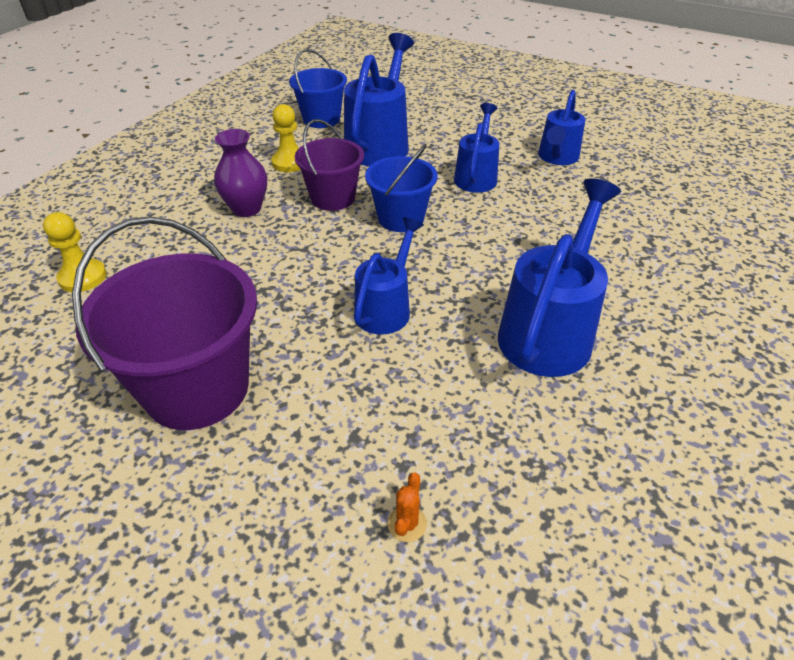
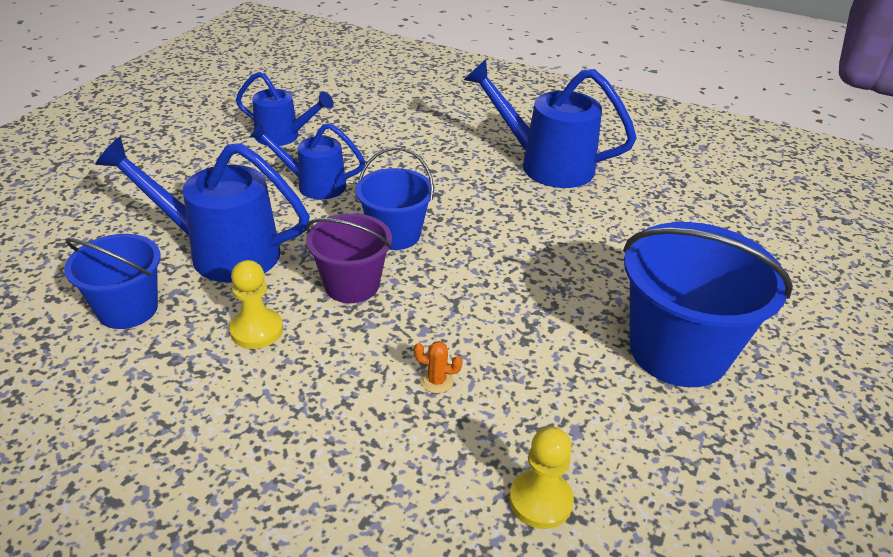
camera: 95 degrees left, 5 degrees down
purple bucket [72,216,257,430] -> blue bucket [623,222,793,387]
purple vase [214,129,267,217] -> none
blue watering can [354,217,424,335] -> none
orange cactus [387,472,427,542] -> orange cactus moved to [414,341,463,393]

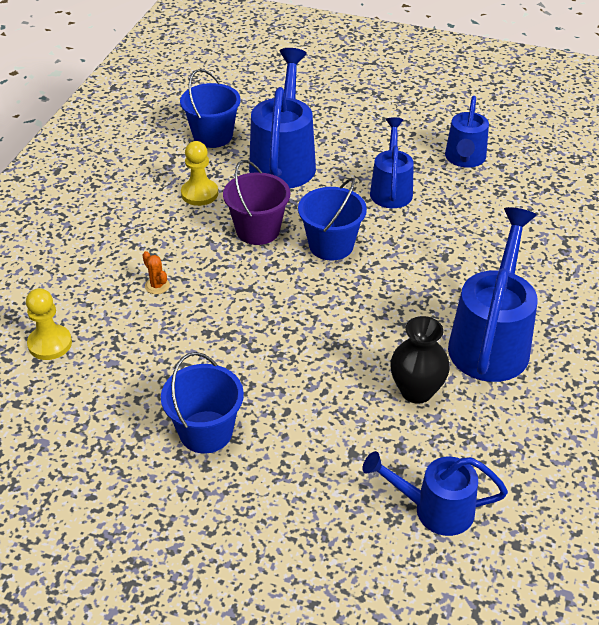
camera: 85 degrees right, 5 degrees up
orange cactus [414,341,463,393] -> orange cactus turned 45 degrees counterclockwise [142,251,170,294]
blue bucket [623,222,793,387] -> blue bucket [161,352,244,453], size x0.60
none -> blue watering can [363,451,508,536]
none -> black vase [390,316,450,404]

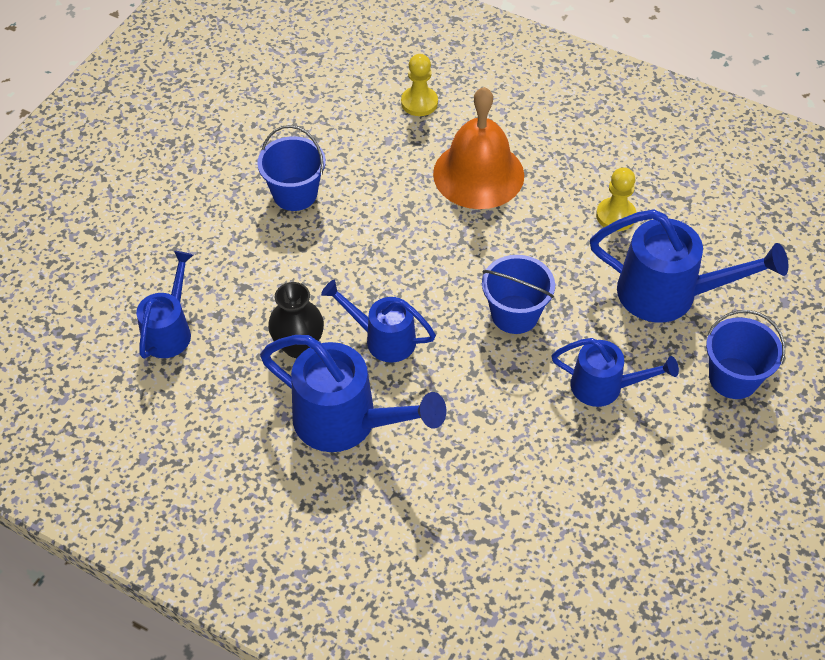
camera: 100 degrees right, 10 degrees up
orange cactus [142,251,170,294] -> orange bell [433,87,524,209]
blue bucket [180,69,241,148] -> blue bucket moved to [706,310,785,399]
purple bucket [223,160,290,245] -> none
blue watering can [445,96,489,168] -> blue watering can moved to [321,280,436,363]

